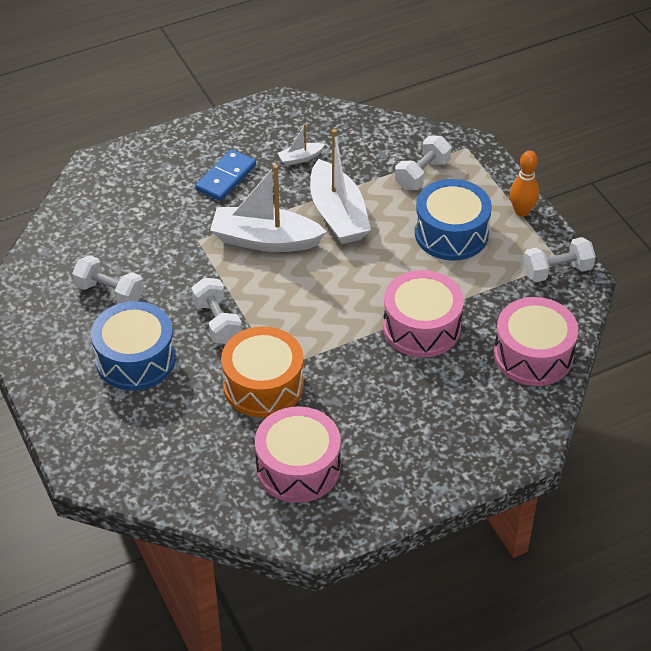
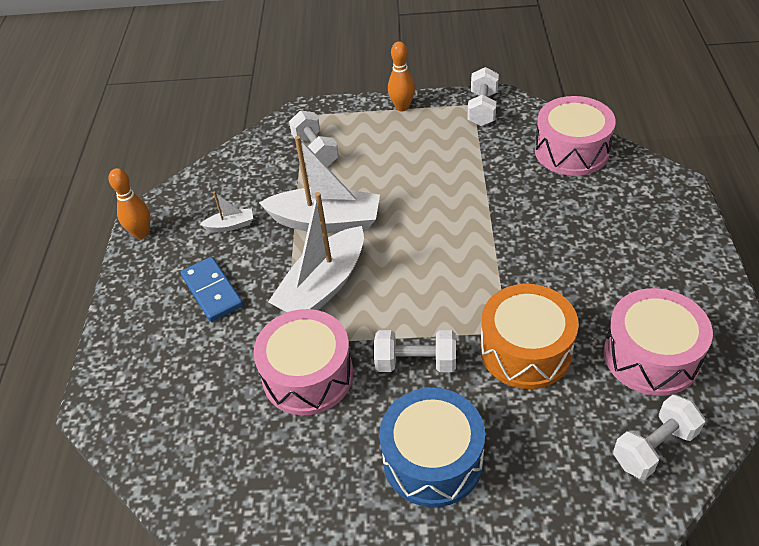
camera: 60 degrees left, 0 degrees up
white dumbbell [72,255,144,304] -> white dumbbell moved to [613,395,705,480]
white boat [277,124,325,166] -> white boat turned 105 degrees counterclockwise [200,191,253,232]
pink drum [383,270,464,357] -> pink drum moved to [253,309,353,416]
blue drum [415,179,492,261] -> none
none -> orange bowling pin [109,168,151,239]

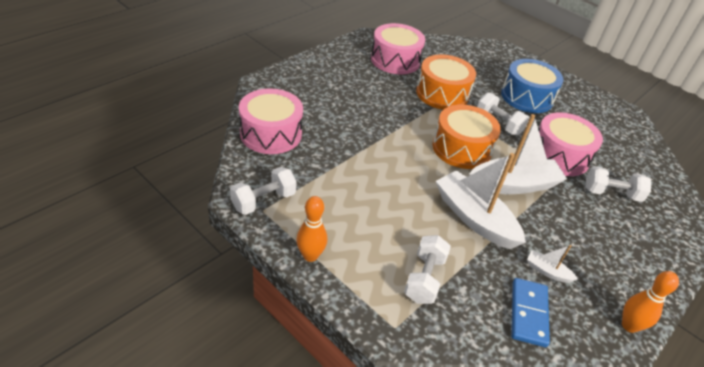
camera: 145 degrees left, 5 degrees down
blue domino [181,257,243,322] -> blue domino moved to [511,278,550,347]
white dumbbell [613,395,705,480] -> white dumbbell moved to [585,166,651,202]
none -> orange drum [432,105,501,169]

